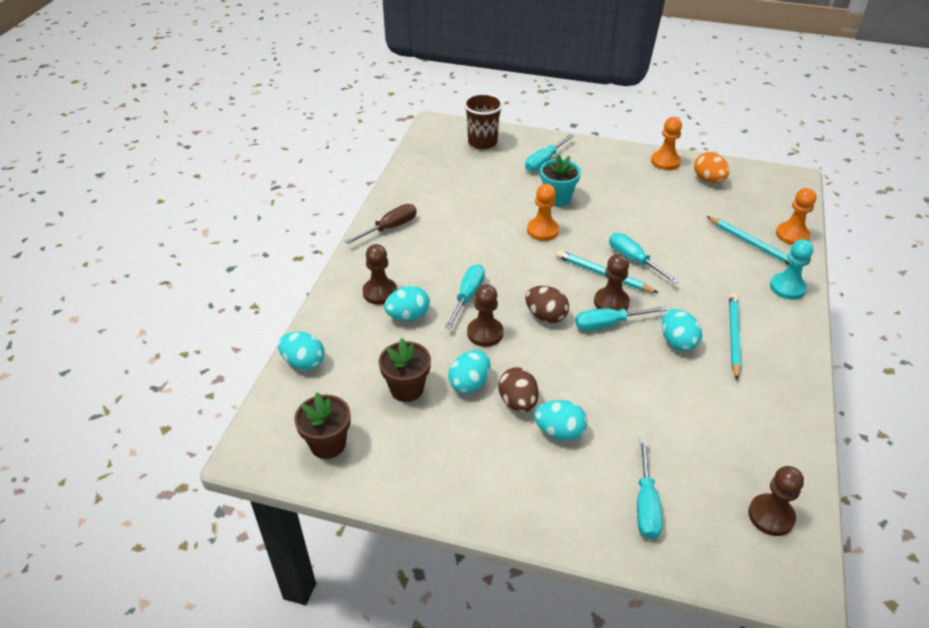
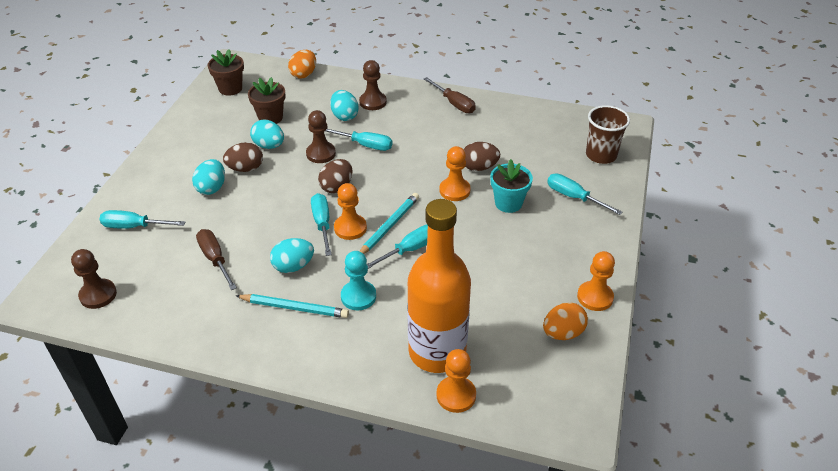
camera: 90 degrees right, 0 degrees up
turquoise egg [278,332,325,370] -> orange egg [288,50,316,79]
brown pawn [594,254,630,311] -> orange pawn [334,183,367,240]
turquoise pencil [706,216,790,265] -> orange bottle [407,199,471,373]
turquoise pawn [770,239,813,300] -> turquoise pawn moved to [341,251,376,311]
none -> brown screwdriver [196,229,237,290]
none -> brown egg [463,142,500,171]

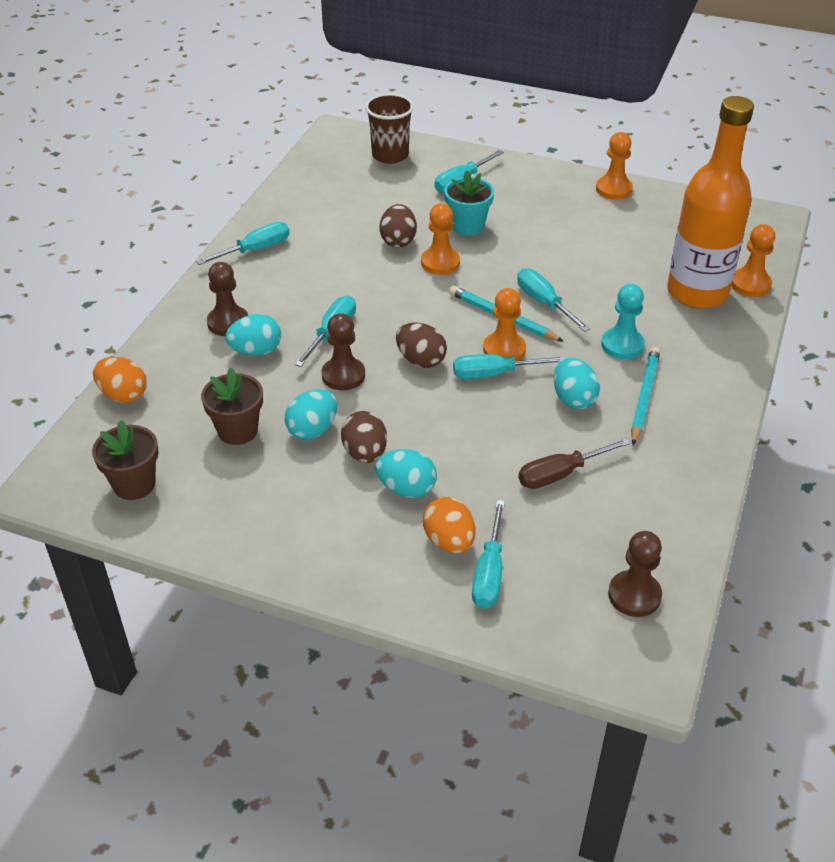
camera: 85 degrees left, 0 degrees up
brown screwdriver [424,77,476,113] -> turquoise screwdriver [196,222,290,265]
orange egg [543,302,588,340] -> orange egg moved to [423,497,476,553]

